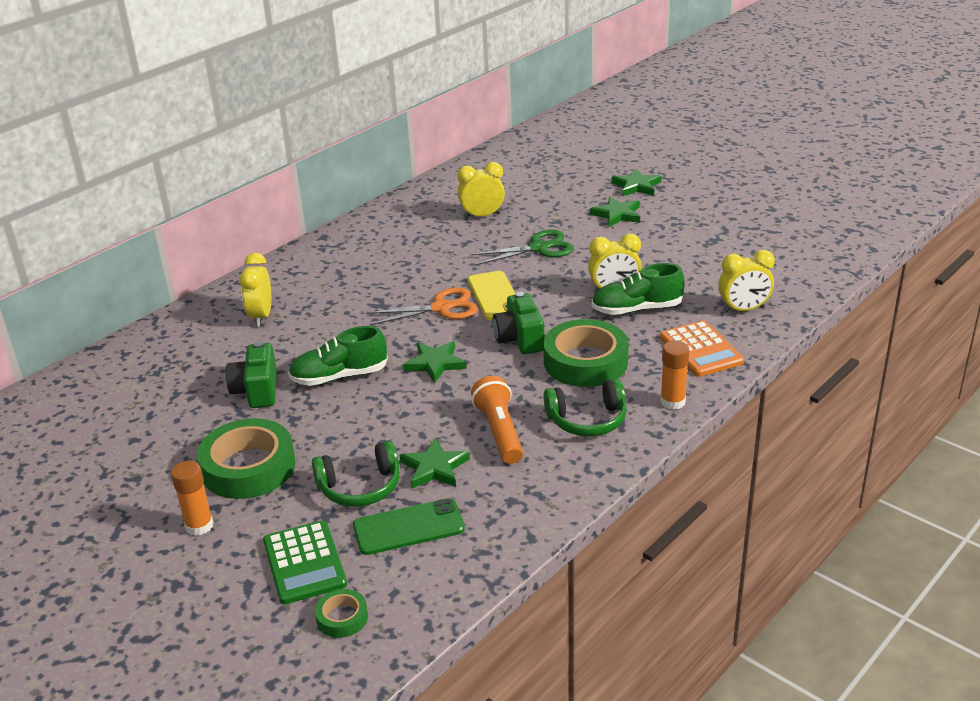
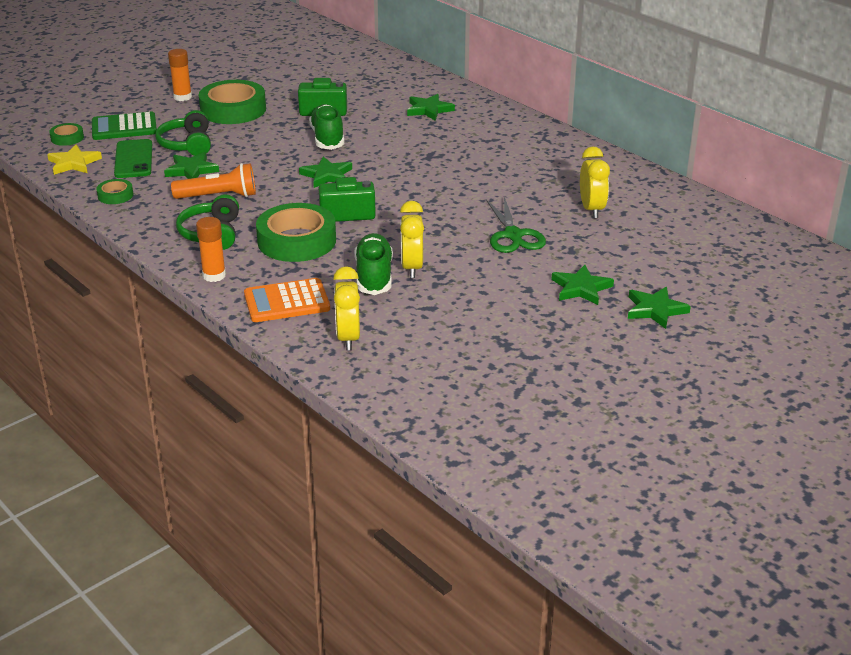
camera: 95 degrees right, 0 degrees up
yellow clock [239,253,271,327] -> green star [407,94,455,121]
orange scissors [366,287,478,325] -> none
yellow phone [468,271,515,320] -> none
none -> yellow star [47,144,102,175]
none -> green tape [96,179,133,204]

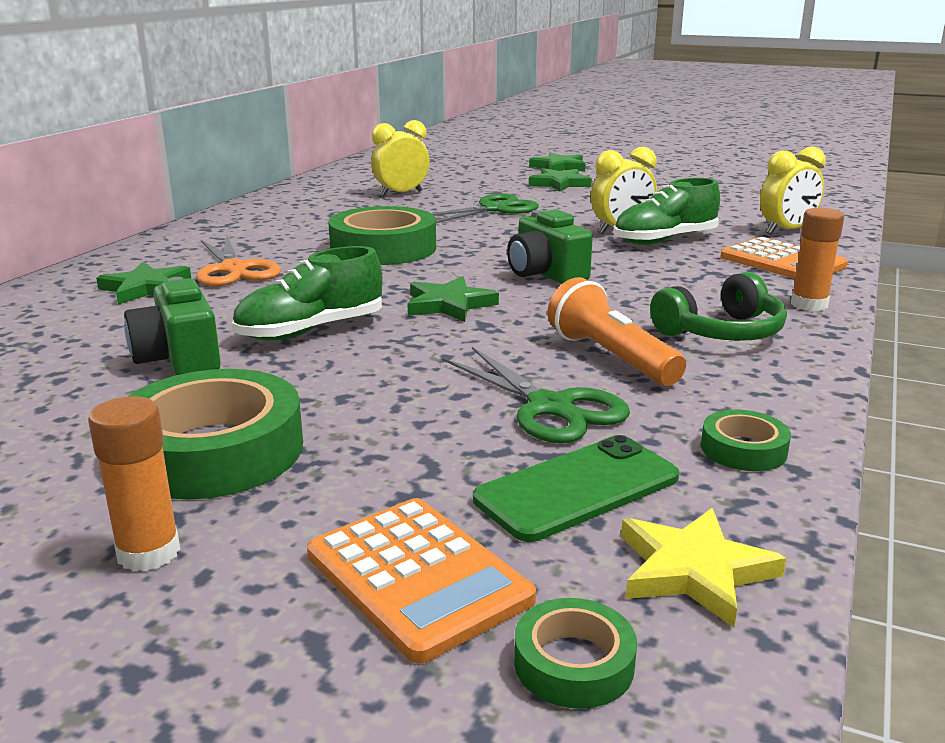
camera: 115 degrees left, 10 degrees down
green calculator [92,111,157,140] -> orange calculator [307,498,536,663]
green headphones [155,110,211,156] -> none
green star [164,152,219,179] -> green scissors [443,347,630,443]
green tape [256,203,336,262] -> green tape moved to [328,206,436,265]
none -> orange scissors [196,236,281,286]

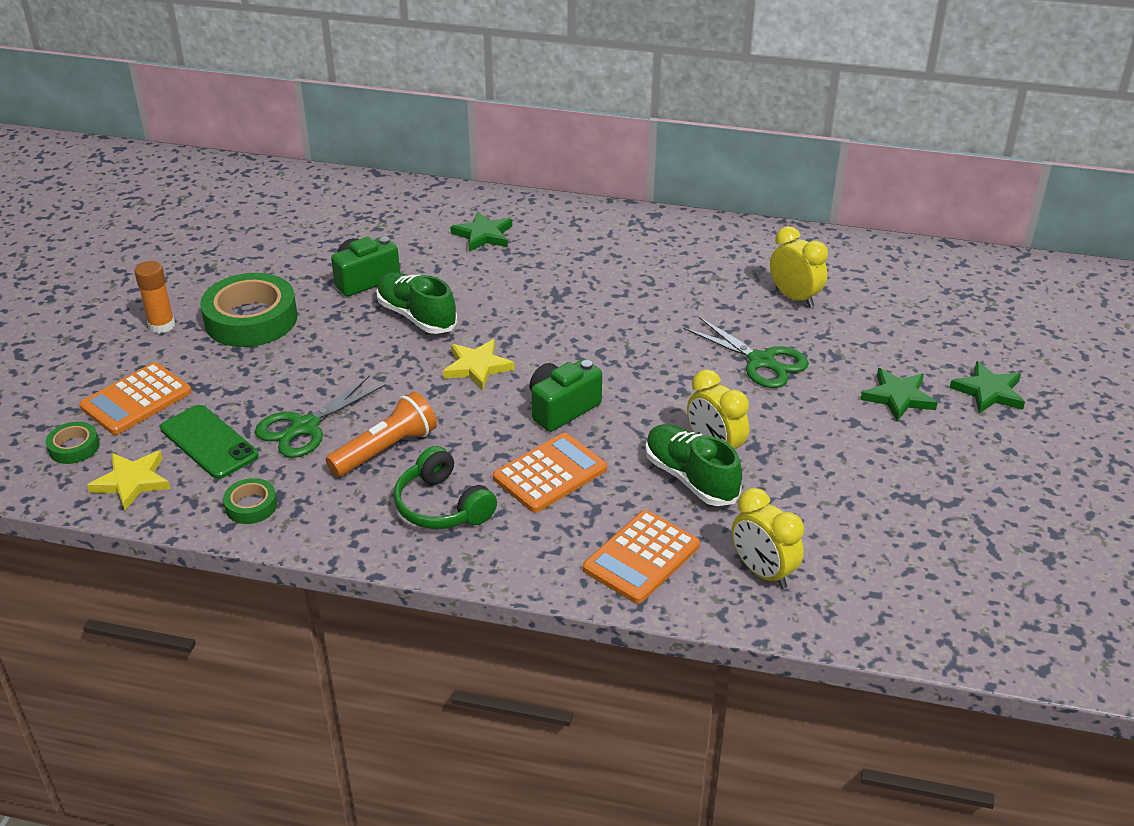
camera: 80 degrees right, 15 degrees up
orange scissors [196,236,281,286] -> none
green tape [328,206,436,265] -> none
green star [407,276,499,322] -> yellow star [443,339,515,390]
orange glue stick [791,208,844,311] -> none
none -> orange calculator [493,433,607,513]

